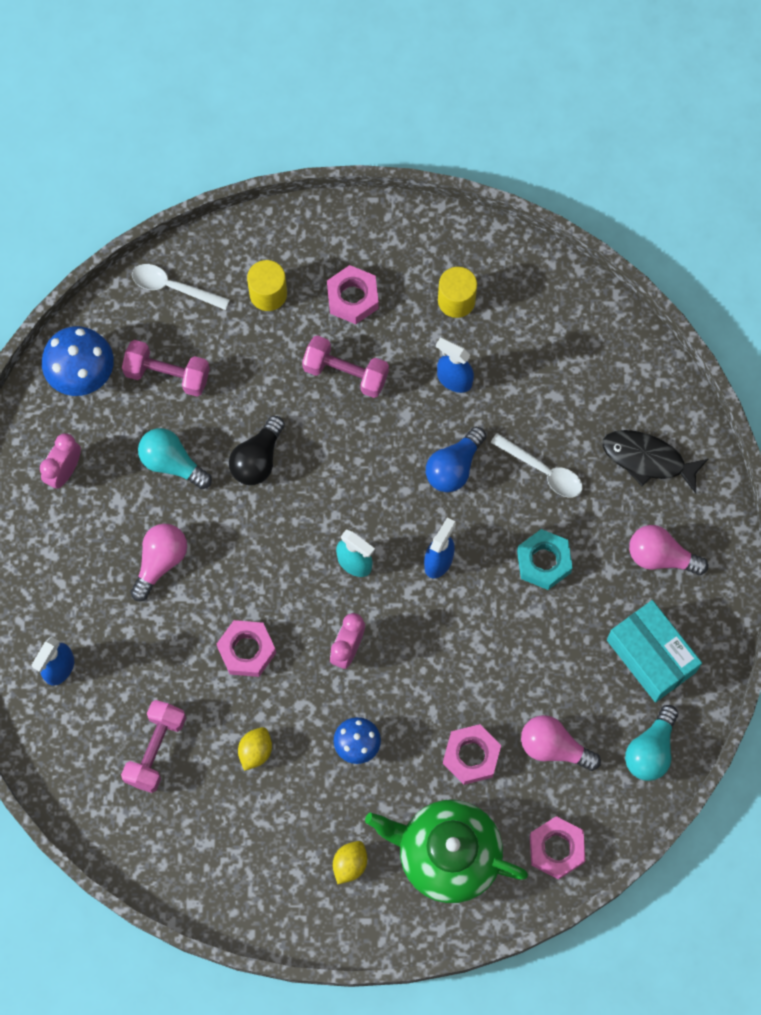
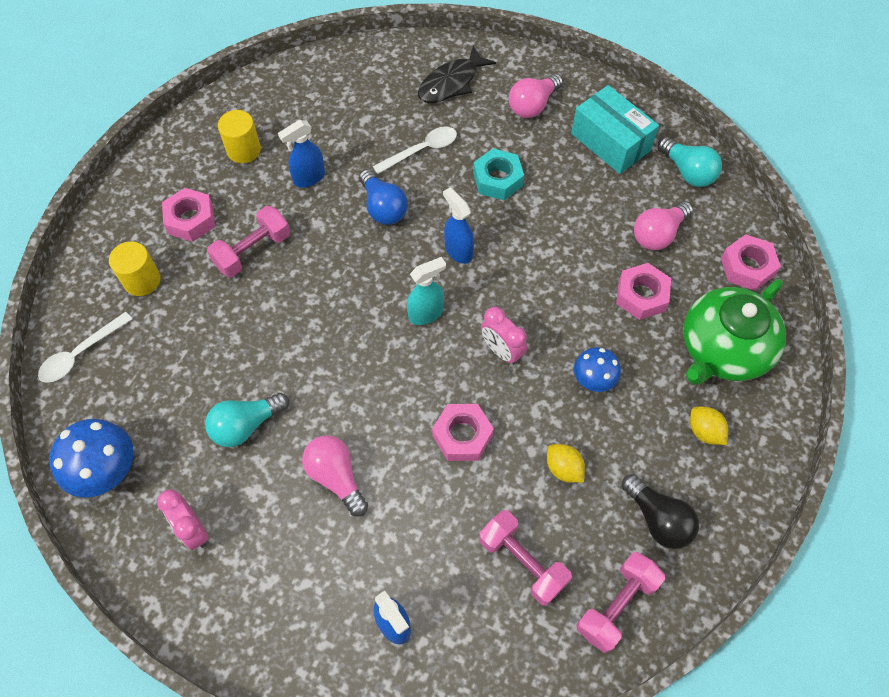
camera: 65 degrees left, 10 degrees down
pink dumbbell [122,340,210,397] -> pink dumbbell moved to [577,552,665,653]
black light bulb [229,416,285,485] -> black light bulb moved to [622,474,699,549]
turquoise box [607,600,702,702] -> turquoise box turned 60 degrees clockwise [571,85,659,174]

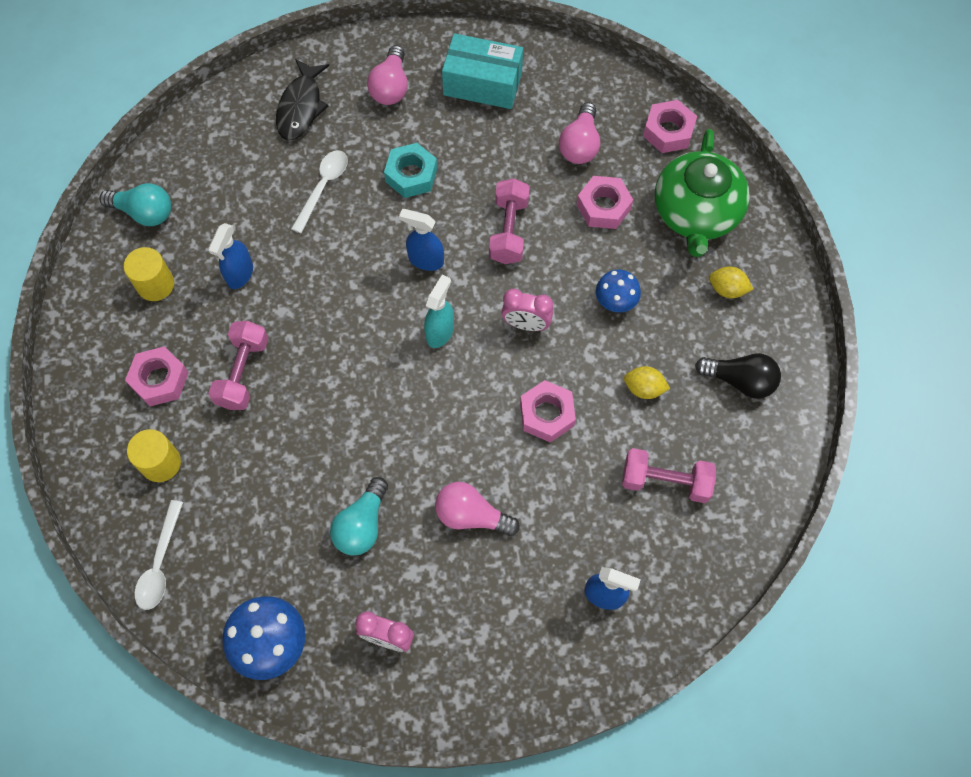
camera: 35 degrees left, 5 degrees up
blue light bulb [359,169,408,225] -> none
pink dumbbell [577,552,665,653] -> pink dumbbell moved to [489,178,530,264]
turquoise light bulb [658,137,722,187] -> turquoise light bulb moved to [100,183,171,226]

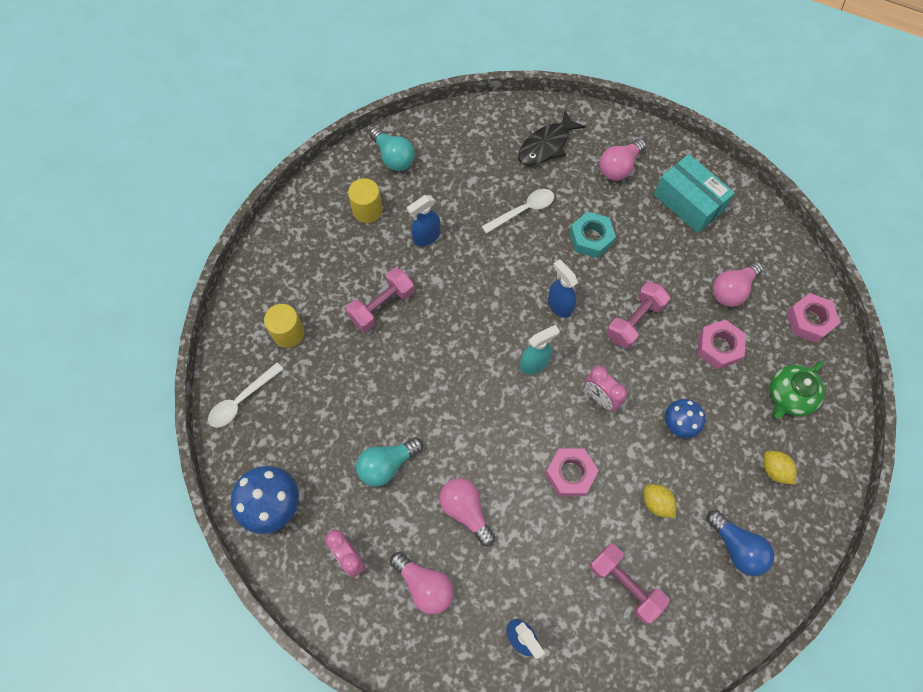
camera: 35 degrees right, 0 degrees up
pink nut [125,346,189,406] -> none
green teapot [655,129,750,257] -> green teapot [770,361,825,419], size x0.63
black light bulb [695,353,781,399] -> blue light bulb [707,510,774,576]
none -> pink light bulb [390,552,454,615]

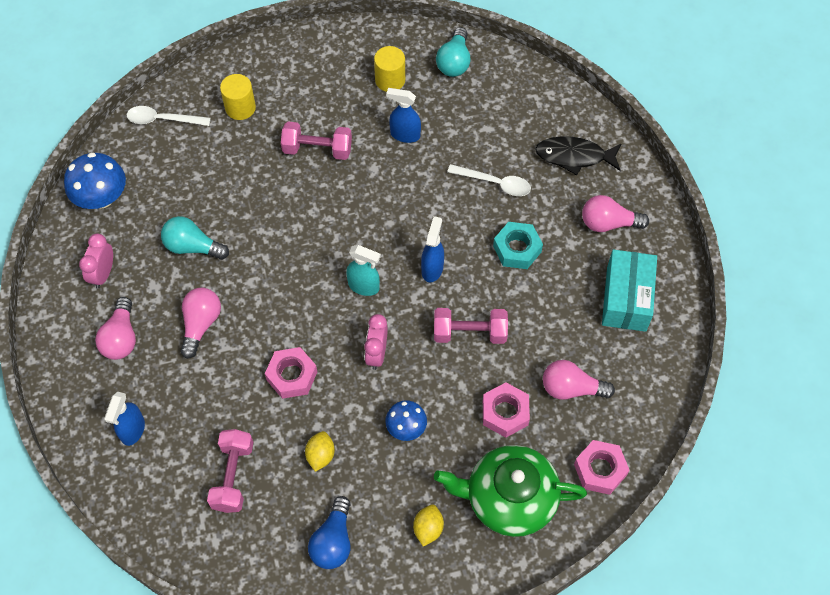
camera: 50 degrees right, 5 degrees down
green teapot [770,361,825,419] -> green teapot [434,445,587,537], size x1.60

